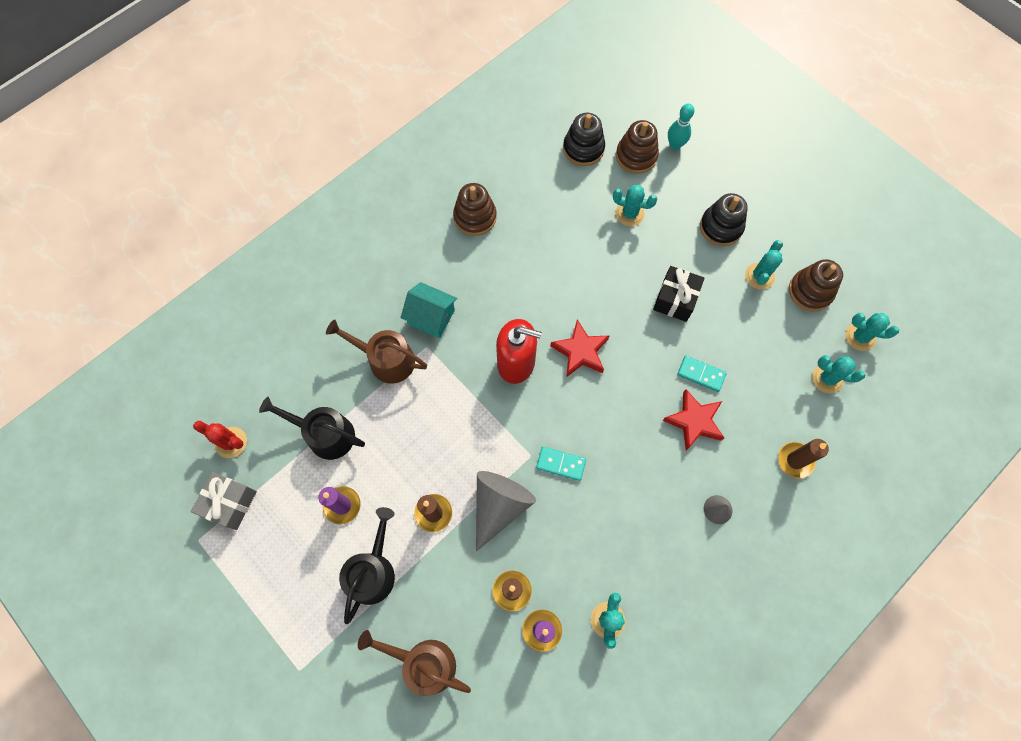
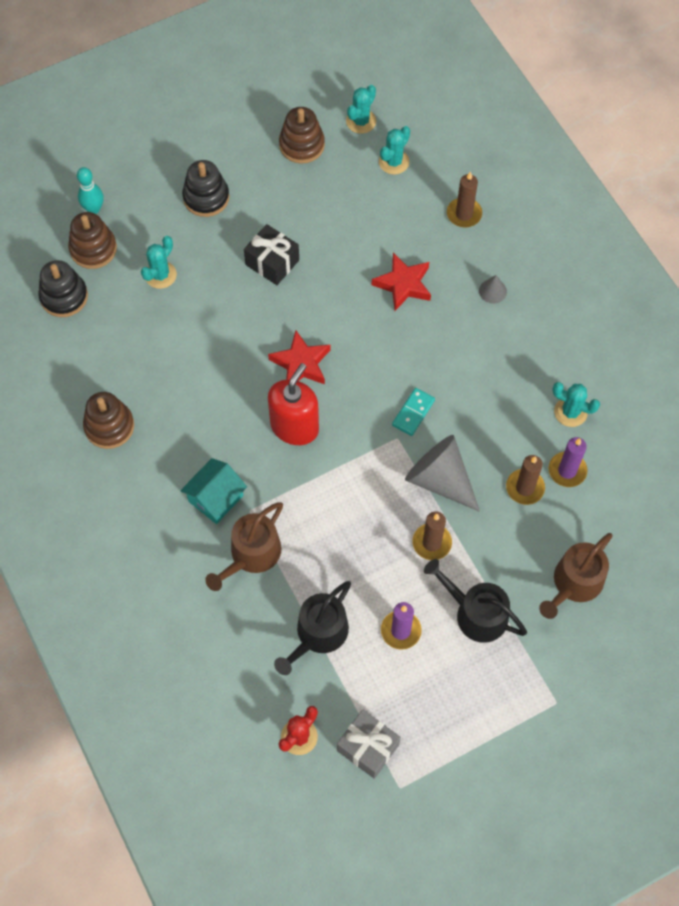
camera: 75 degrees left, 5 degrees down
turquoise domino [677,356,726,392] -> none
turquoise cactus [745,240,783,290] -> none

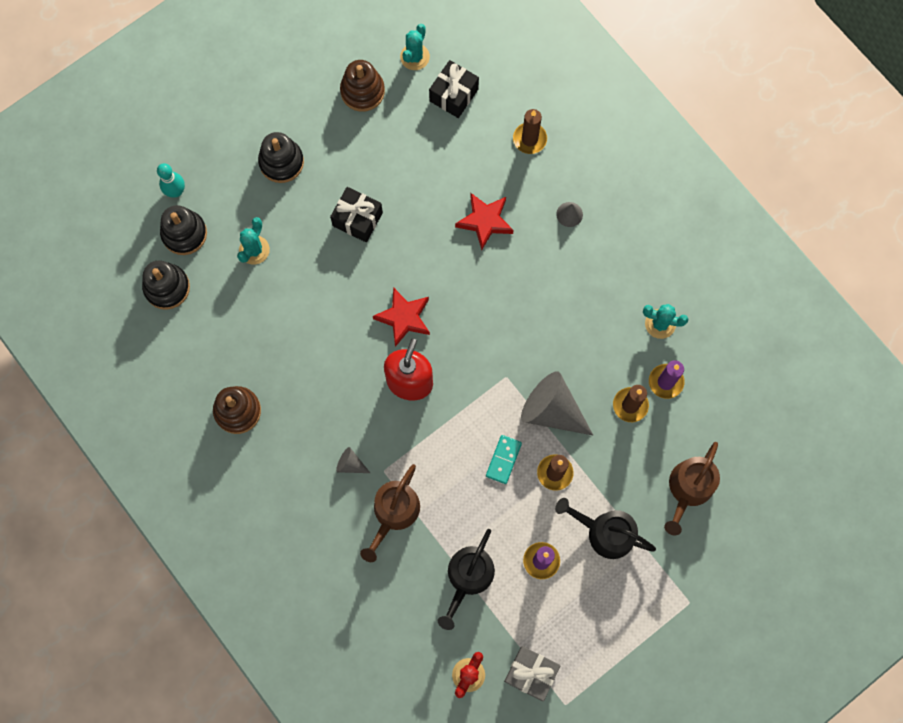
camera: 10 degrees left, 10 degrees up
brown stacking toy [68,212,117,269] -> black stacking toy [160,205,207,255]
turquoise house [181,458,247,524] -> grey cone [336,447,370,473]
turquoise cactus [379,126,410,175] -> black gift [429,60,479,118]
turquoise domino [392,388,435,436] -> turquoise domino moved to [486,435,522,484]

